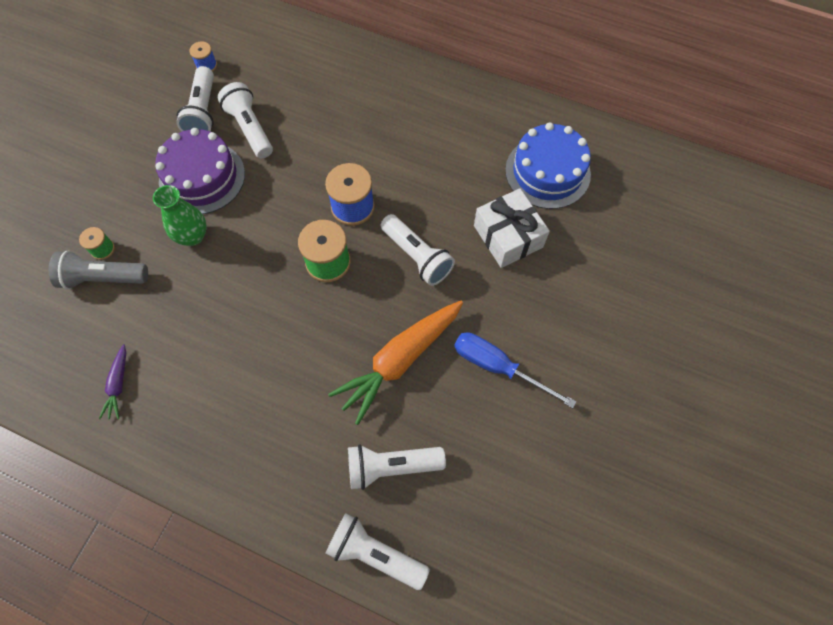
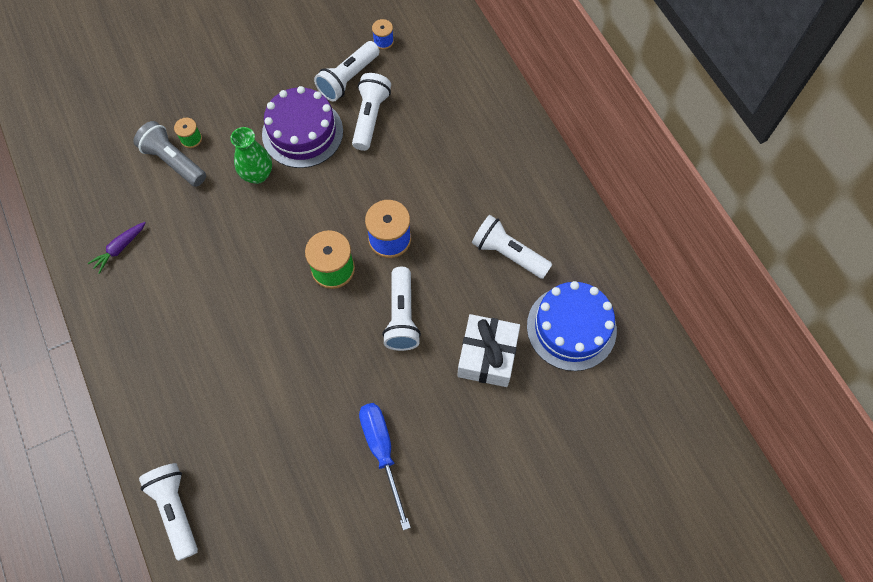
camera: 40 degrees right, 0 degrees up
orange carrot [328,301,463,425] -> none
white flashlight [348,444,446,490] -> white flashlight moved to [472,215,553,279]

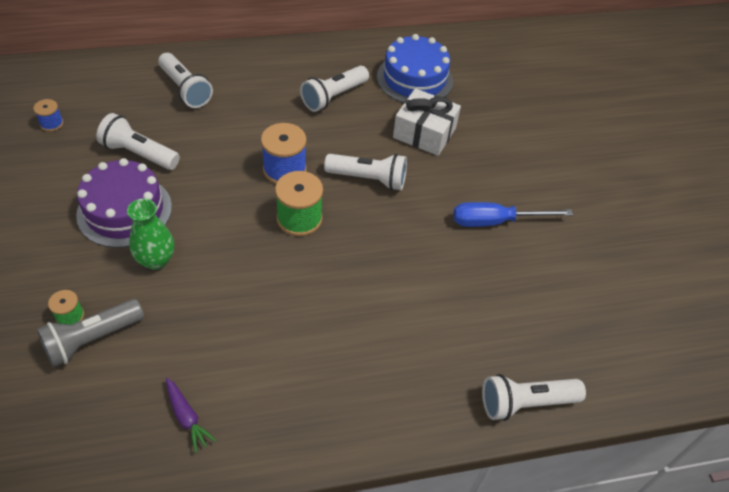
camera: 80 degrees left, 15 degrees down
white flashlight [314,41,380,102] -> white flashlight moved to [158,53,213,108]

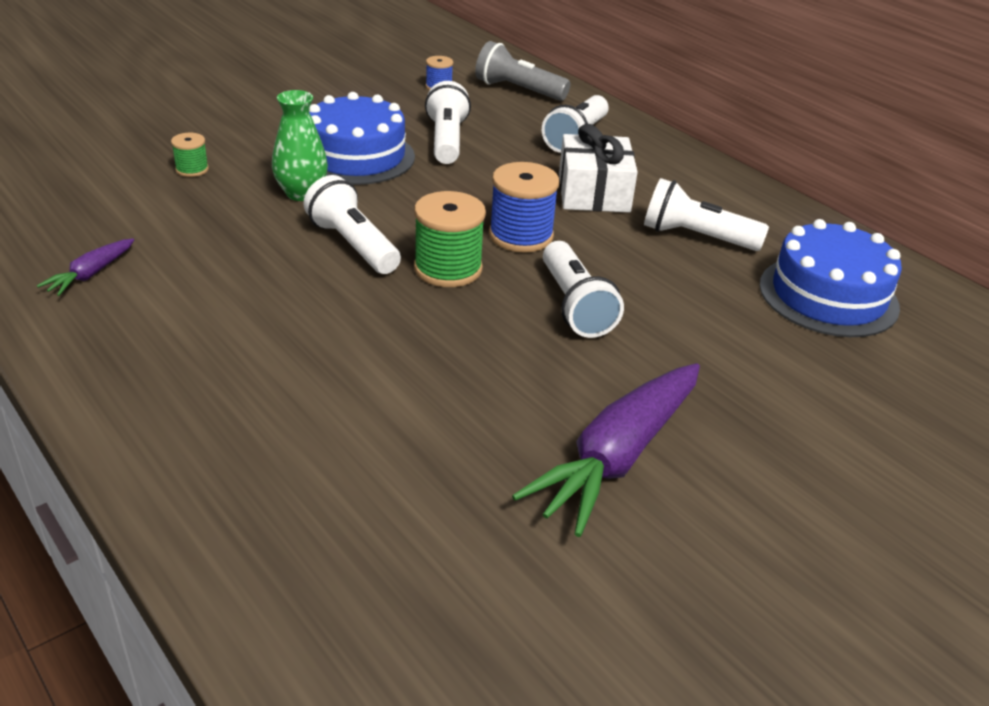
camera: 65 degrees right, 15 degrees down
grey flashlight [37,299,144,367] -> grey flashlight moved to [475,41,570,101]
purple cake [76,158,172,248] -> blue cake [309,92,415,185]
white gift [393,88,461,156] -> white gift moved to [559,124,638,213]
blue screwdriver [453,202,573,227] -> purple carrot [512,363,700,537]
white flashlight [482,374,586,421] -> white flashlight moved to [303,175,401,274]

